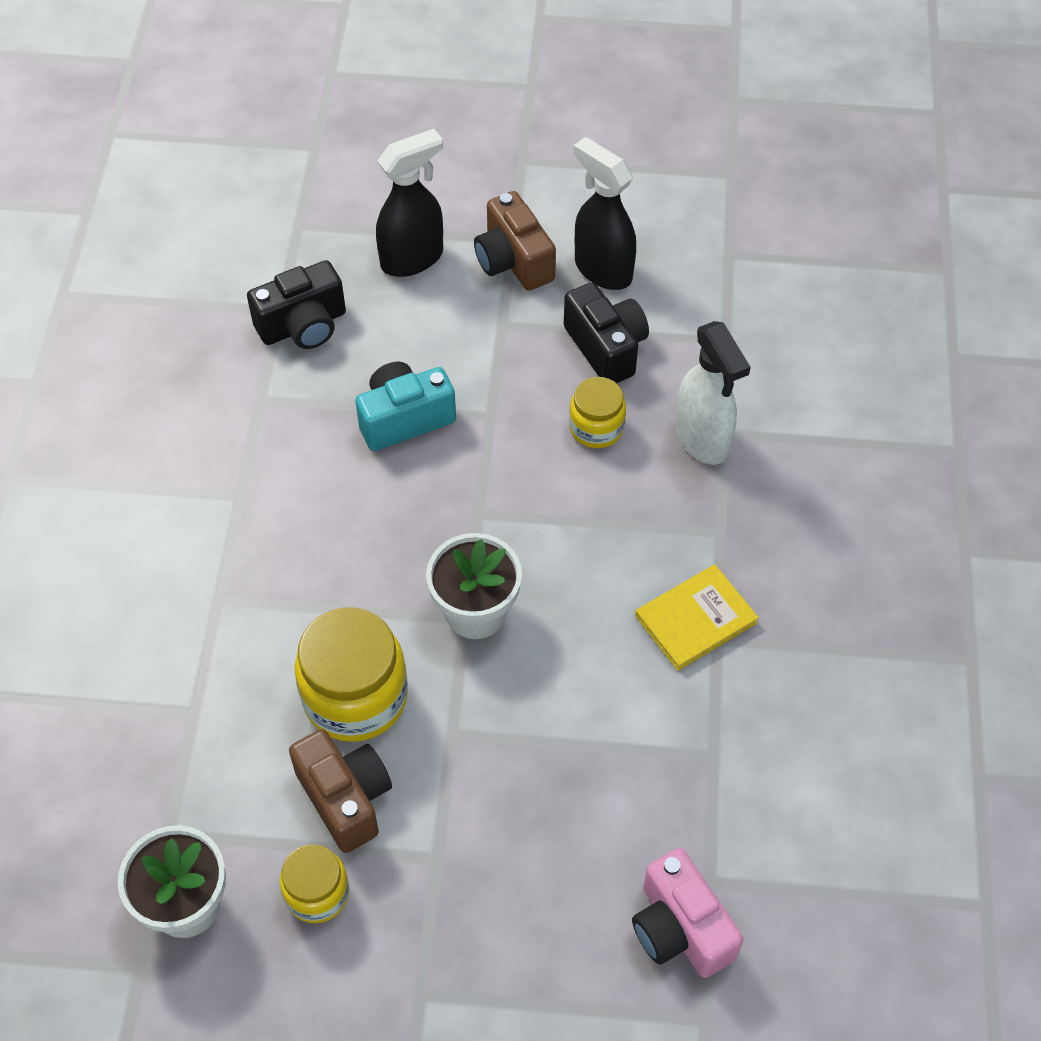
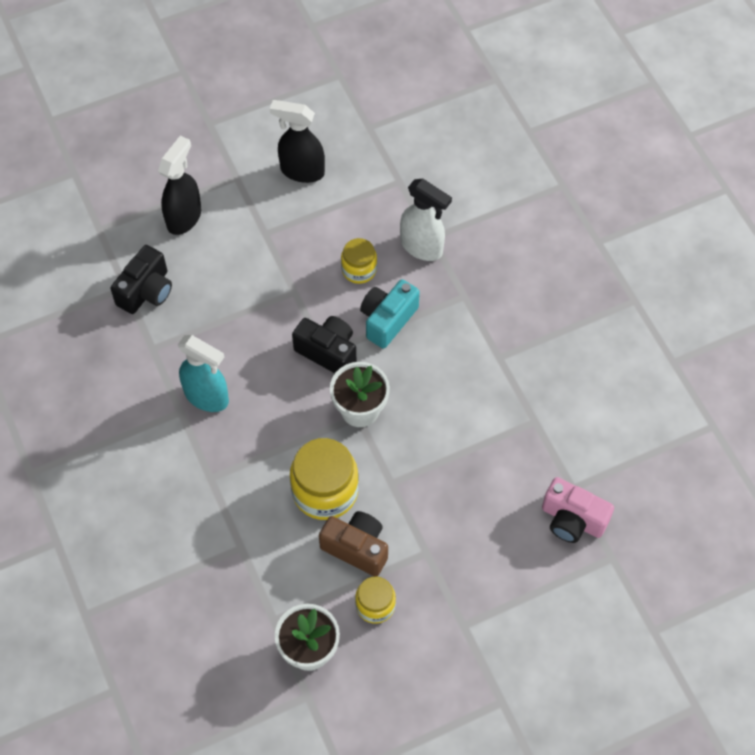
camera: 30 degrees left, 5 degrees up
turquoise camera [355,362,456,451] -> turquoise camera moved to [360,279,420,349]
brown camera [474,191,556,291] -> none
black camera [564,282,649,383] -> black camera moved to [292,316,356,373]
yellow book [635,565,759,671] -> none
none -> turquoise spray bottle [178,335,229,412]

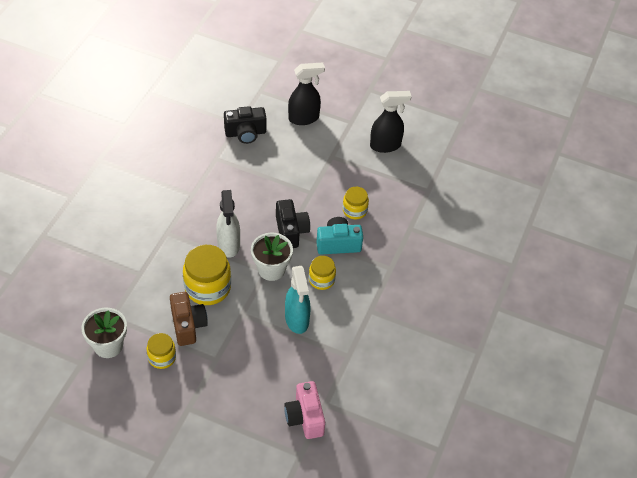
camera: 45 degrees right, 10 degrees down
turquoise spray bottle [178,335,229,412] -> turquoise spray bottle moved to [285,266,311,334]
black spray bottle [270,100,325,183] -> black spray bottle turned 105 degrees clockwise [370,91,412,153]
white spray bottle [400,178,452,261] -> white spray bottle moved to [216,190,240,258]
none -> yellow jar [309,256,336,290]

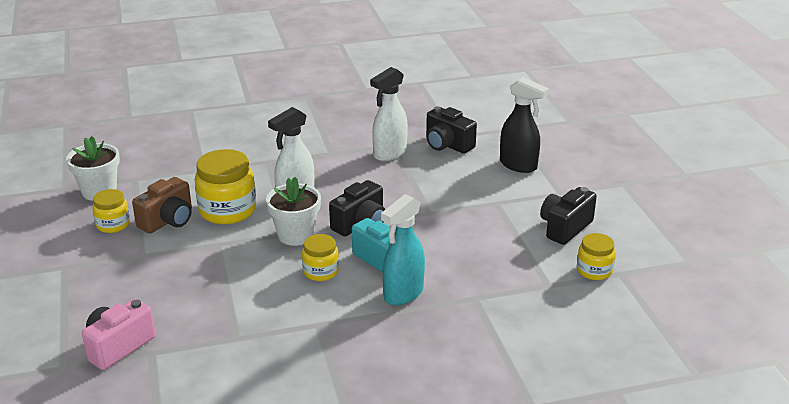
camera: 55 degrees right, 20 degrees down
turquoise spray bottle [285,266,311,334] -> turquoise spray bottle moved to [381,194,425,305]
yellow jar [343,187,369,219] -> yellow jar moved to [577,233,616,280]
black spray bottle [370,91,412,153] -> black camera [540,187,597,245]
none -> white spray bottle [370,67,408,161]

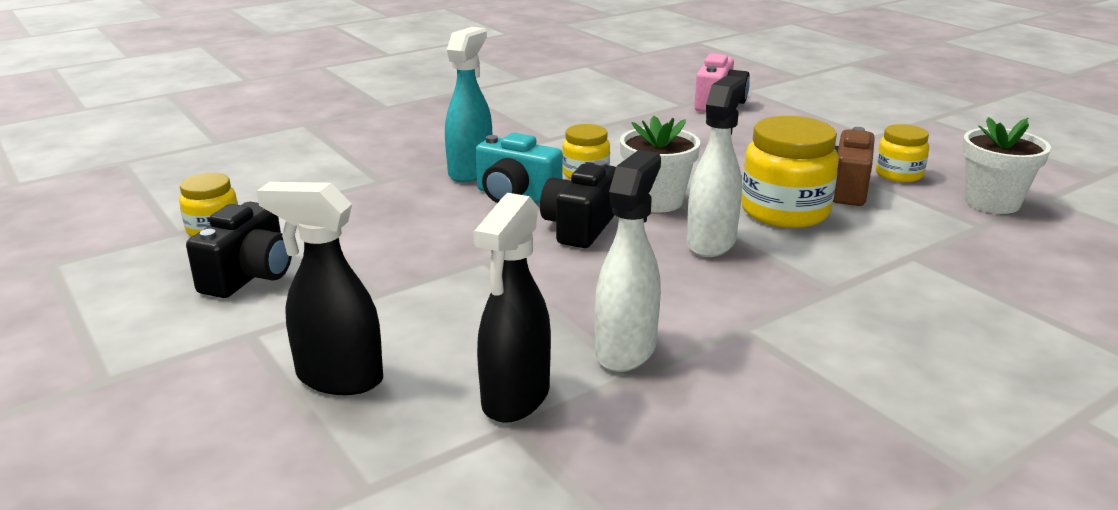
camera: 160 degrees right, 5 degrees down
black camera [426,106,477,154] -> black spray bottle [473,193,551,423]

